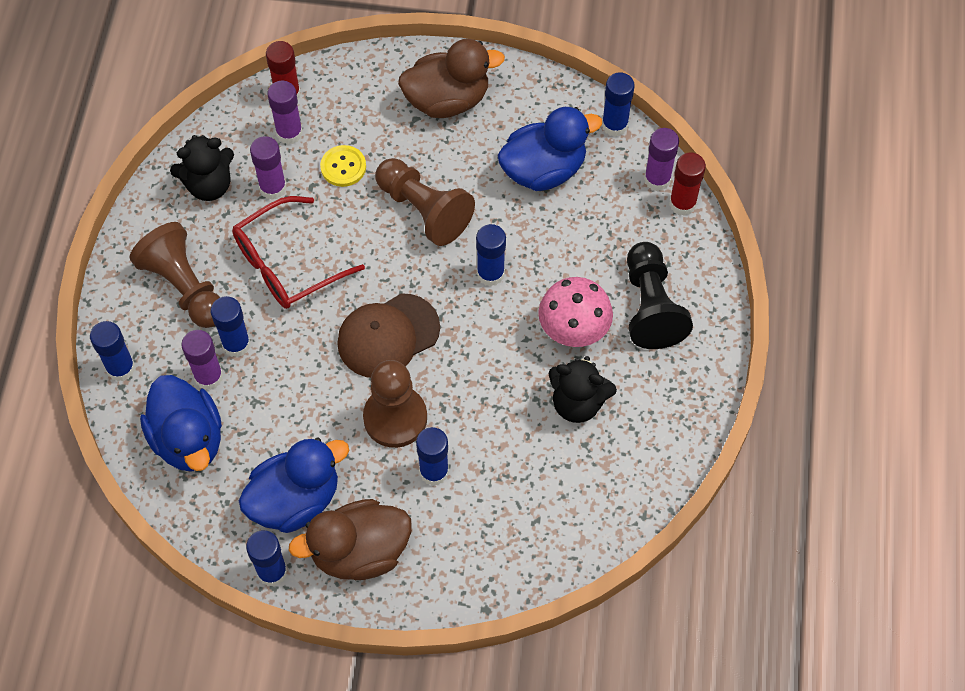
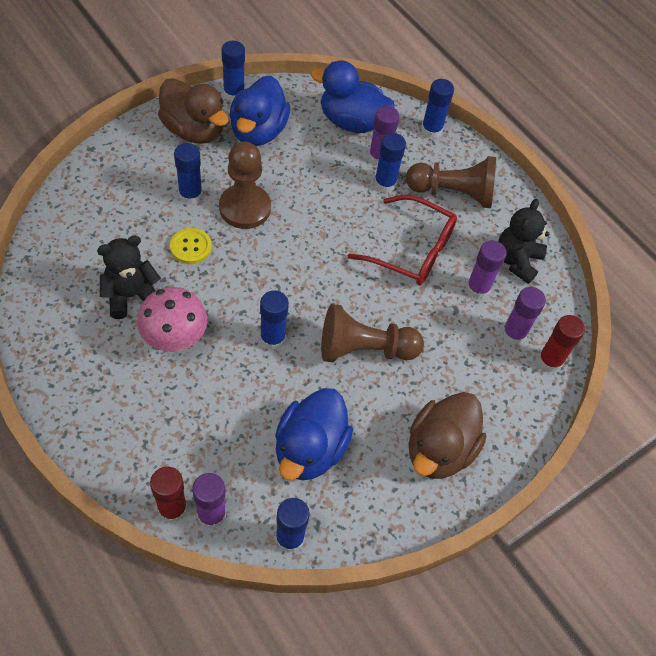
camera: 130 degrees right, 5 degrees down
red glasses [232,196,365,309] -> red glasses turned 105 degrees clockwise [348,194,457,285]
brown duck [289,499,412,580] -> brown duck turned 105 degrees clockwise [158,78,229,144]
yellow button [320,145,366,187] -> yellow button moved to [170,228,212,264]
brown cap [337,293,440,378] -> none
black pawn [627,242,693,349] -> none

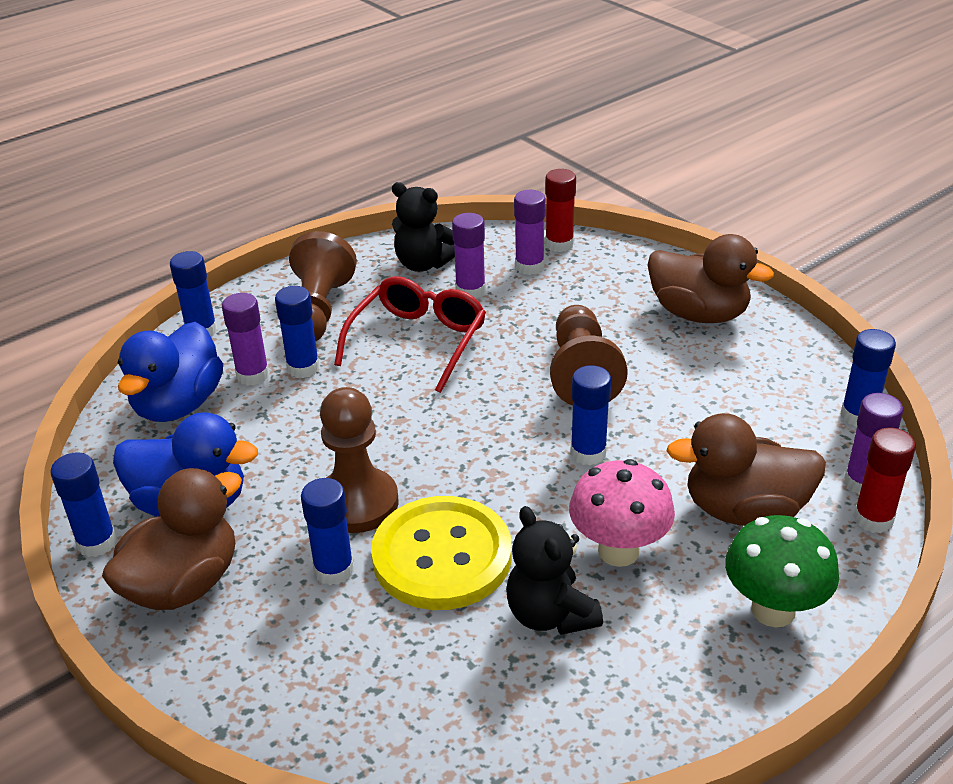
camera: 85 degrees left, 20 degrees down
yellow button [170,228,212,264] -> yellow button [371,496,512,610], size x2.09
blue duck [275,388,353,481] -> none
none -> brown duck [666,413,826,526]
none -> green mushroom [725,515,839,627]

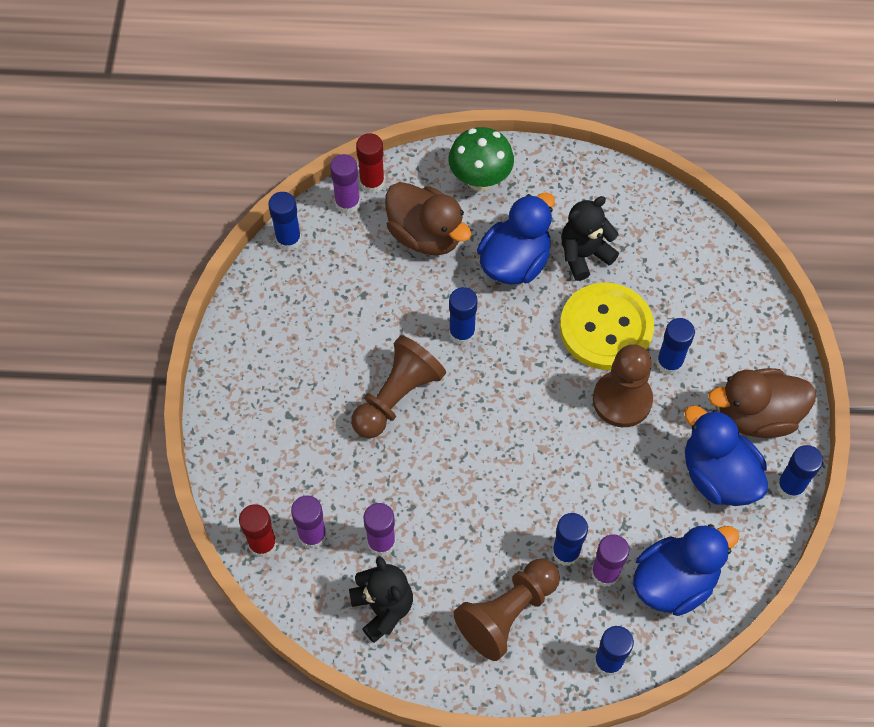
camera: 140 degrees left, 25 degrees up
red glasses [334,276,486,393] -> none
black teddy bear [506,506,603,635] -> black teddy bear turned 135 degrees counterclockwise [561,196,619,281]
pink mushroom [569,459,675,567] -> blue duck [477,192,555,285]
brown duck [648,234,774,323] -> none

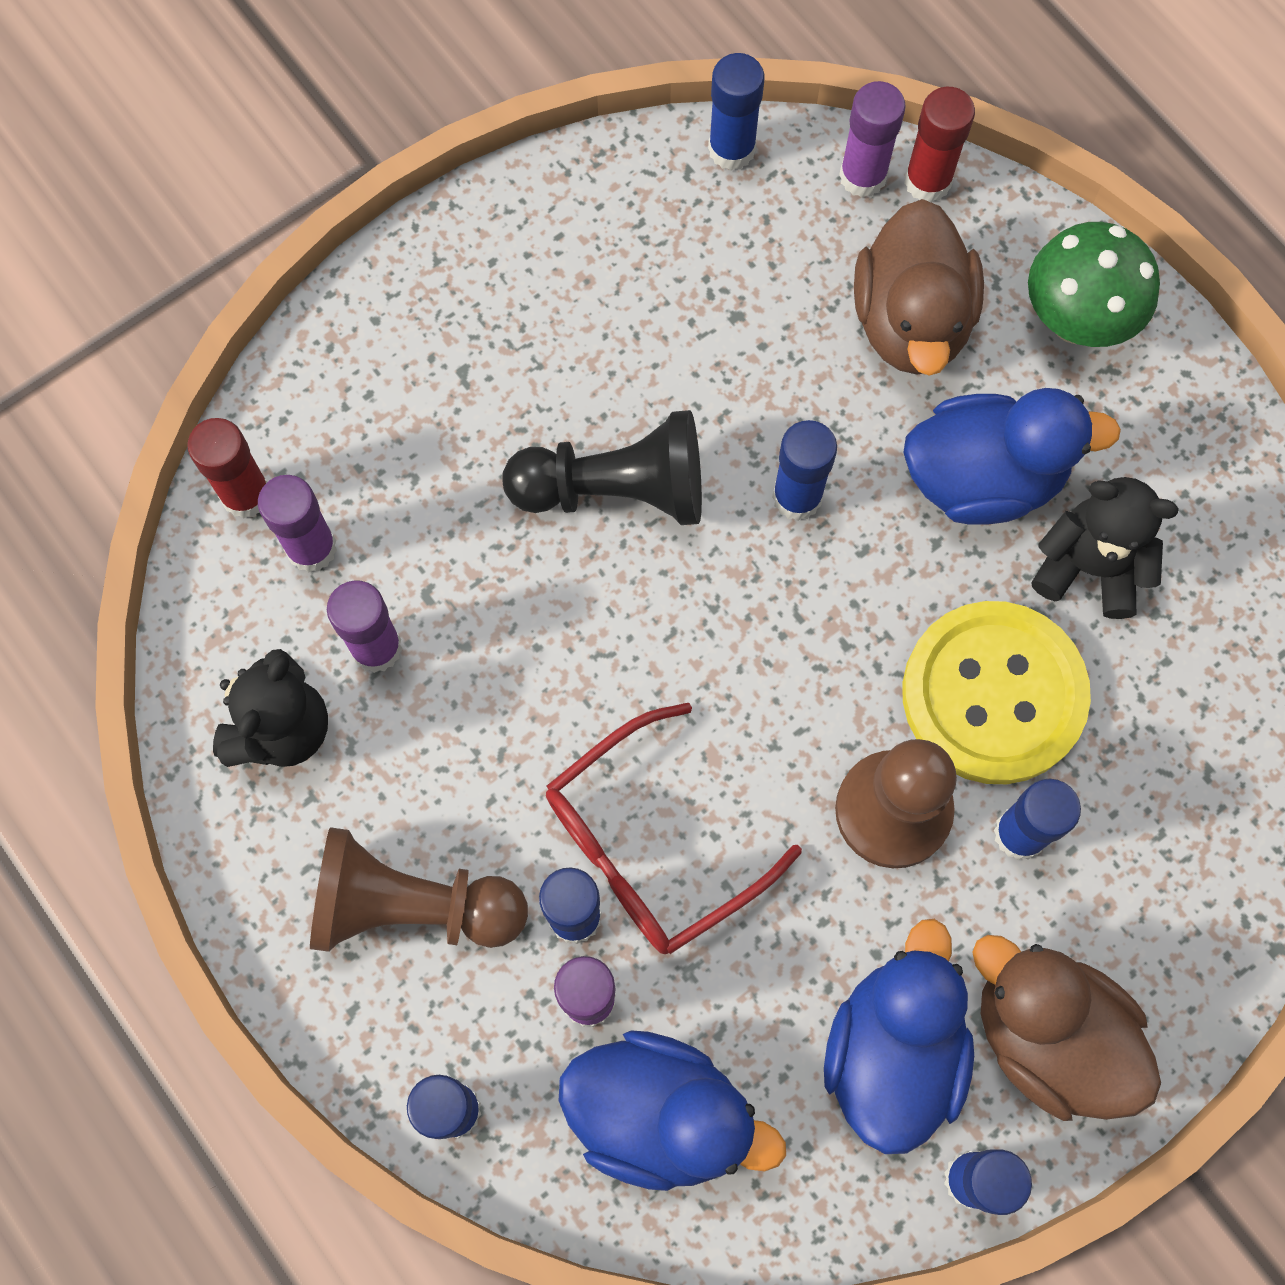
camera: 50 degrees right, 10 degrees up
brown pawn [351,335,446,438] -> black pawn [502,410,702,525]
none -> red glasses [546,703,802,954]

